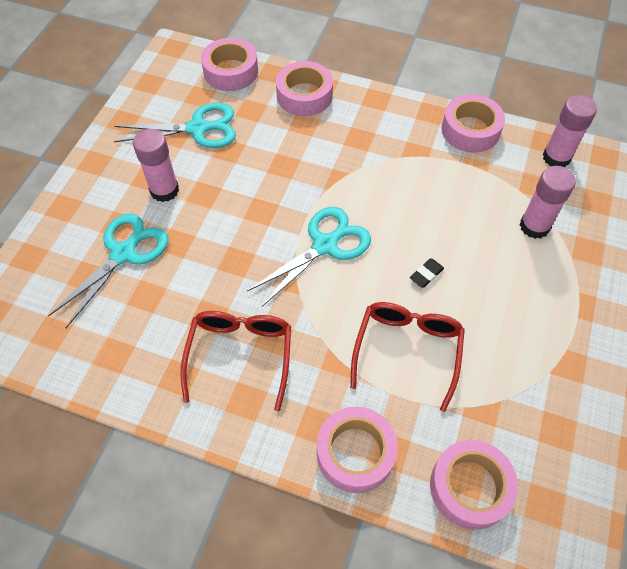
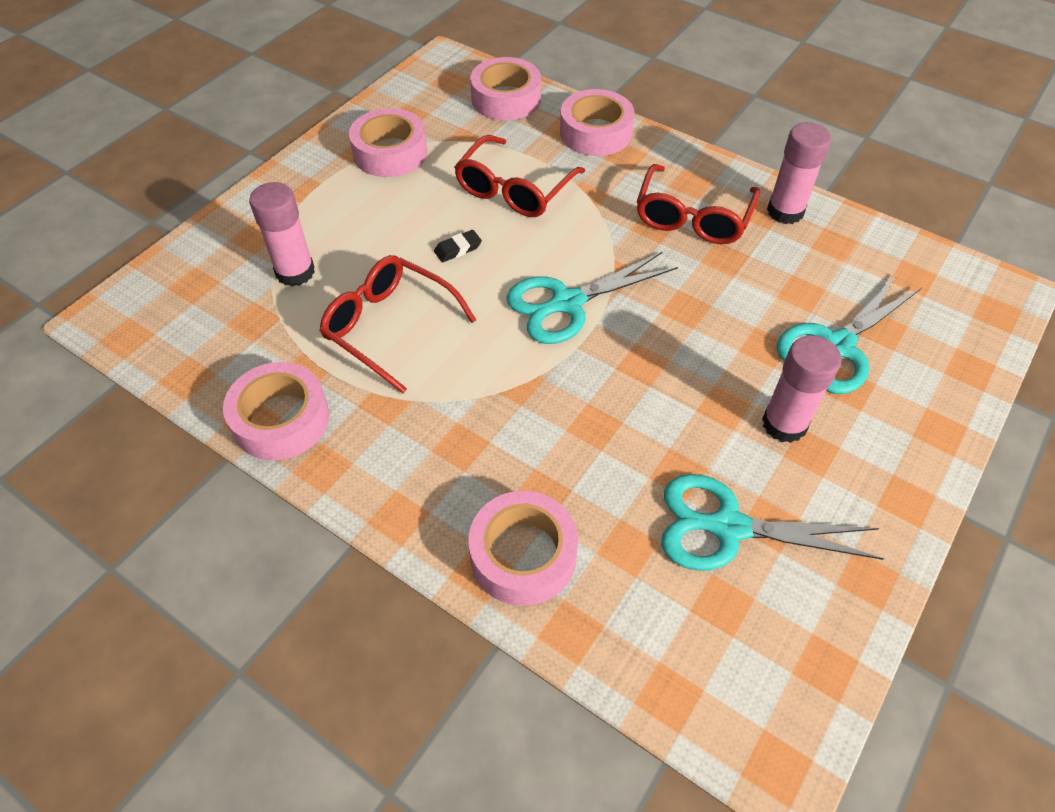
camera: 165 degrees left, 5 degrees down
pink tape [201,38,258,91] -> pink tape moved to [349,108,427,177]
pink glue stick [543,95,597,167] -> pink glue stick moved to [767,122,831,224]
none -> red glasses [319,255,476,394]

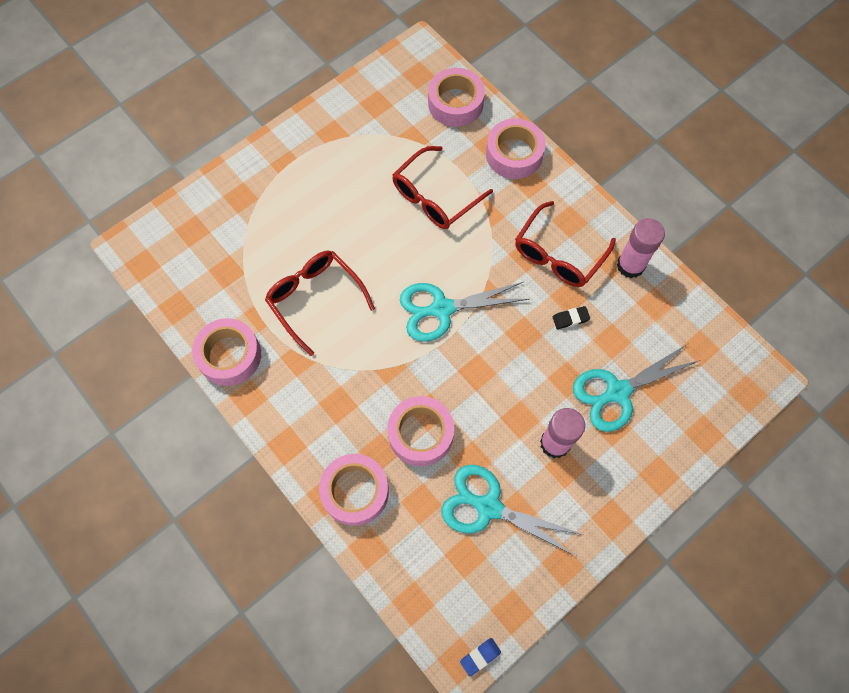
camera: 15 degrees right, 15 degrees up
pink glue stick [249,182,315,286] -> none
pink tape [349,108,427,177] -> pink tape moved to [387,396,454,466]
black eraser [434,230,482,262] -> black eraser moved to [553,306,590,329]
none -> blue eraser [460,638,501,677]

